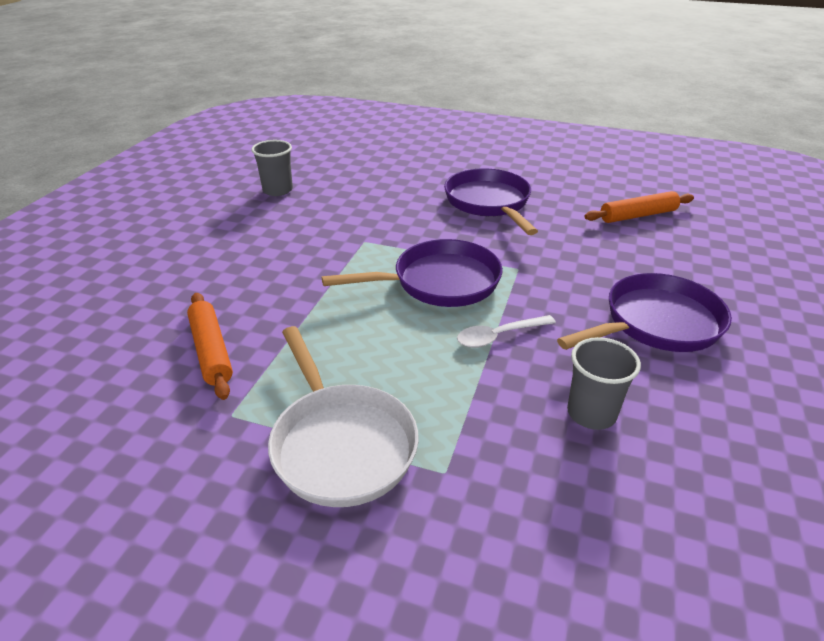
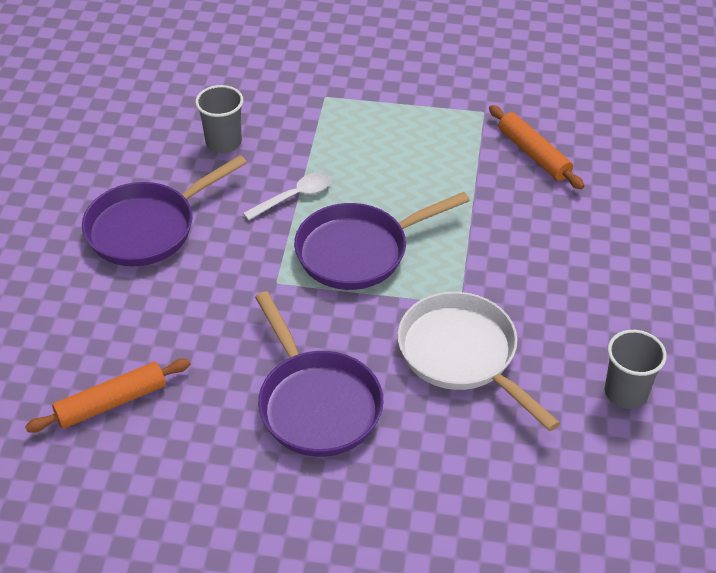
camera: 170 degrees right, 10 degrees up
white pan [268,326,419,507] -> white pan moved to [397,292,560,431]

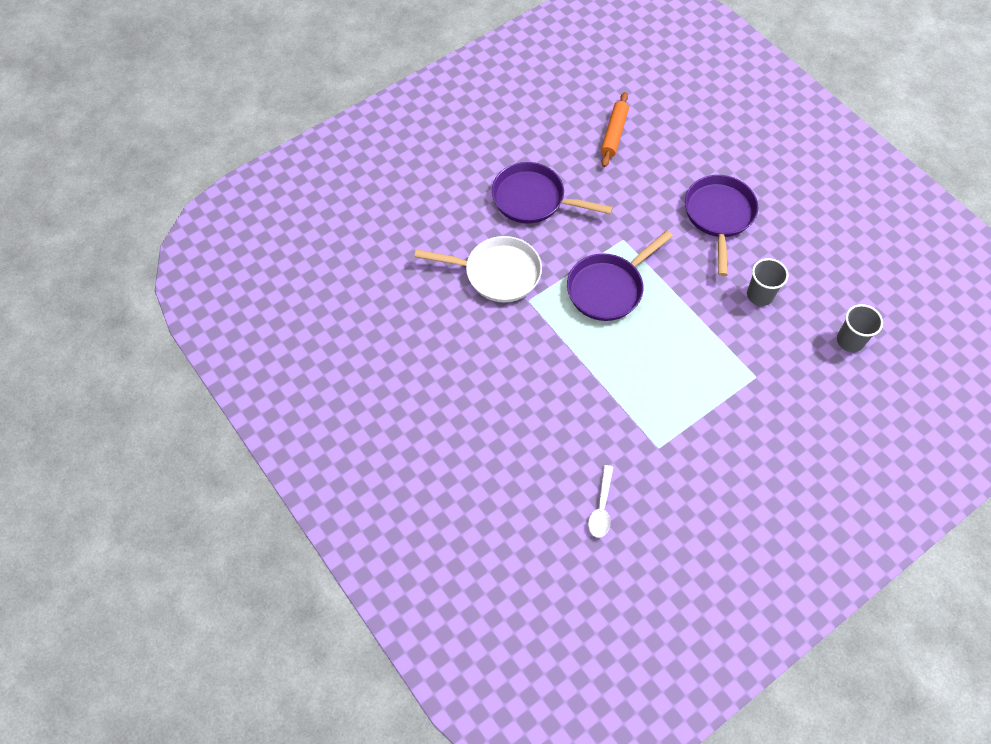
camera: 135 degrees right, 15 degrees up
white spoon [243,173,331,220] -> white spoon moved to [588,465,613,538]
purple pan [294,192,470,290] -> purple pan turned 150 degrees counterclockwise [567,230,673,321]
orange rolling pin [489,105,584,189] -> none
grey cup [605,330,667,409] -> grey cup moved to [837,304,883,352]

